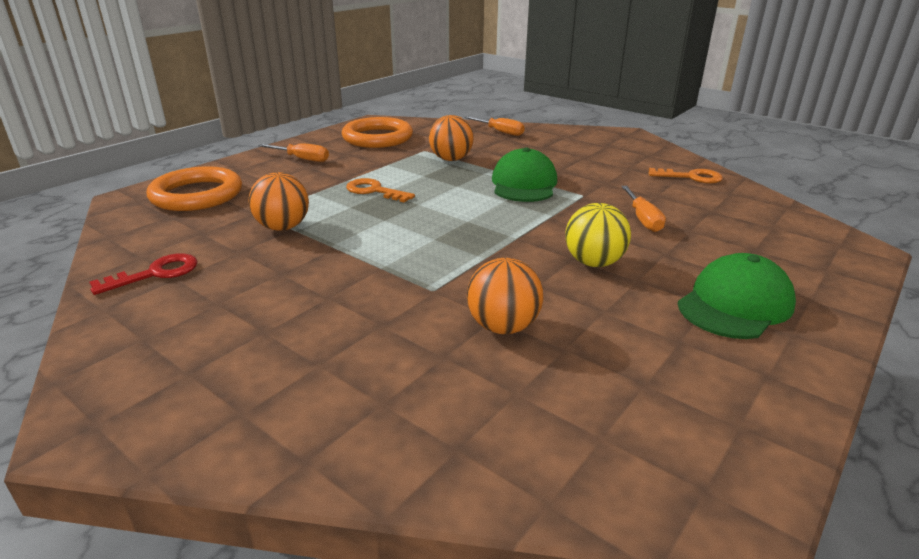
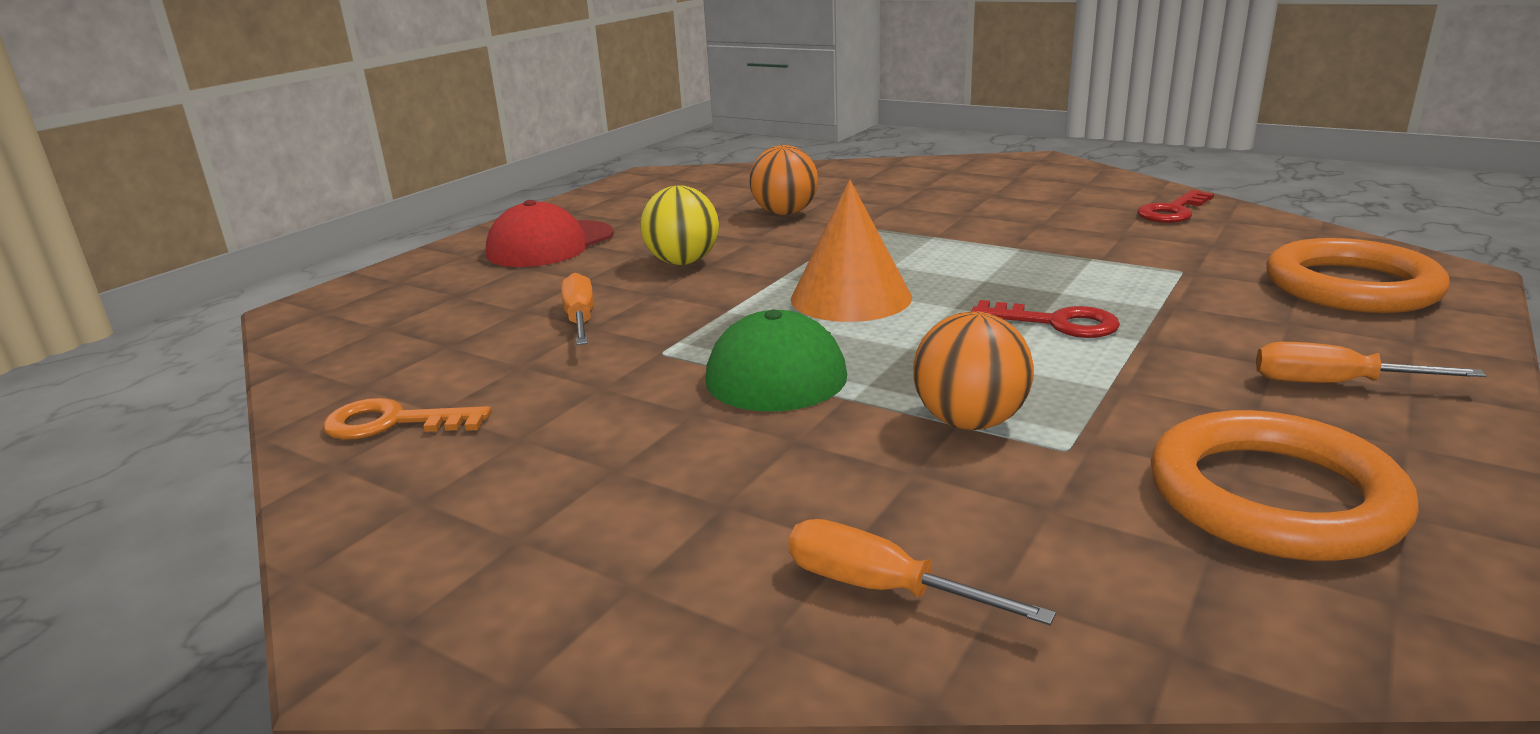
camera: 175 degrees right, 5 degrees down
orange ball [249,172,309,231] -> none
orange key [346,178,415,203] -> red key [971,300,1120,338]
green cap [678,253,796,339] -> red cap [486,200,614,267]
none -> orange cone [791,180,912,322]

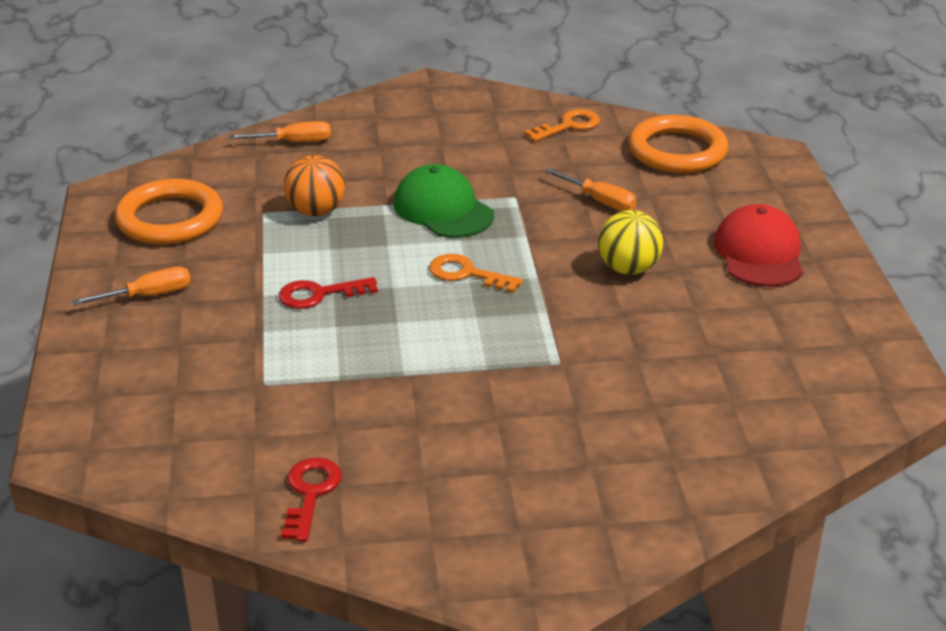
camera: 140 degrees right, 10 degrees up
orange ball [749,145,818,215] -> none
orange cone [791,180,912,322] -> orange key [429,254,523,293]
orange ring [1266,238,1450,313] -> orange ring moved to [628,115,728,173]

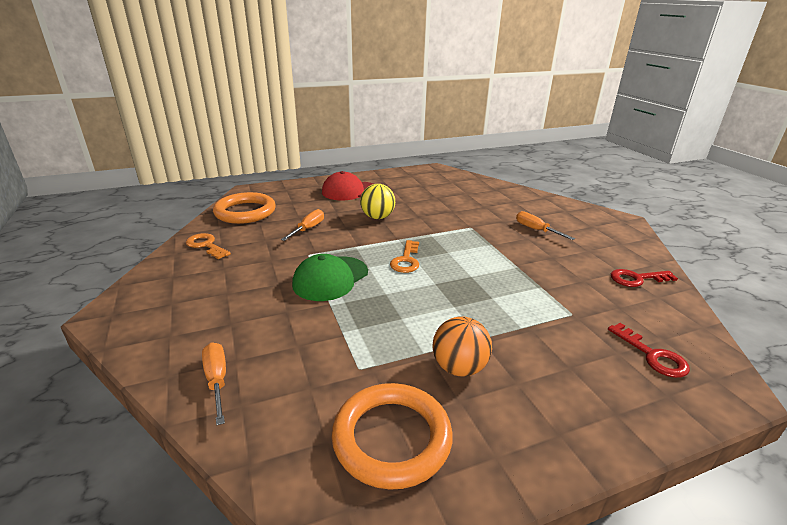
camera: 105 degrees left, 5 degrees down
orange screwdriver [72,267,191,305] -> orange screwdriver moved to [516,211,575,240]
red key [279,277,378,309] -> red key moved to [608,323,690,378]
orange ball [284,155,345,216] -> orange ball moved to [432,316,492,377]

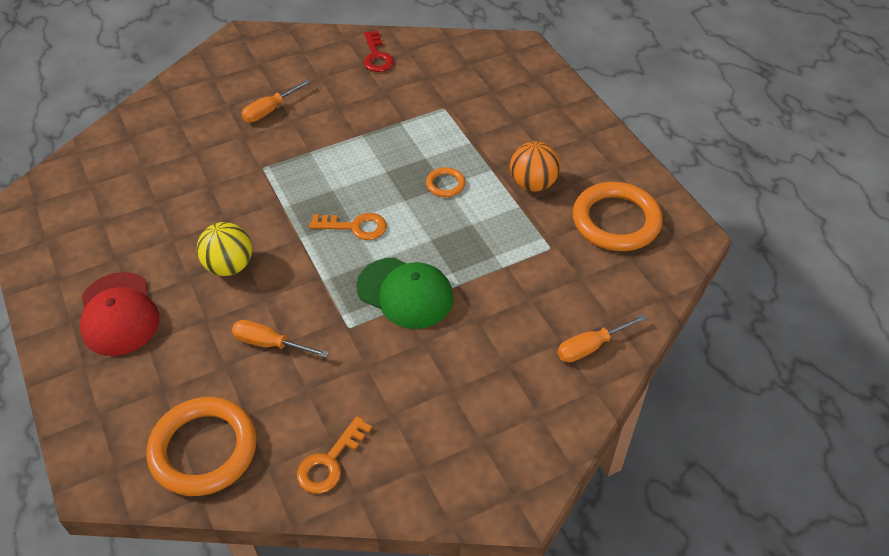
camera: 95 degrees left, 20 degrees up
red key [608,323,690,378] -> none
none -> orange ring [426,167,465,197]

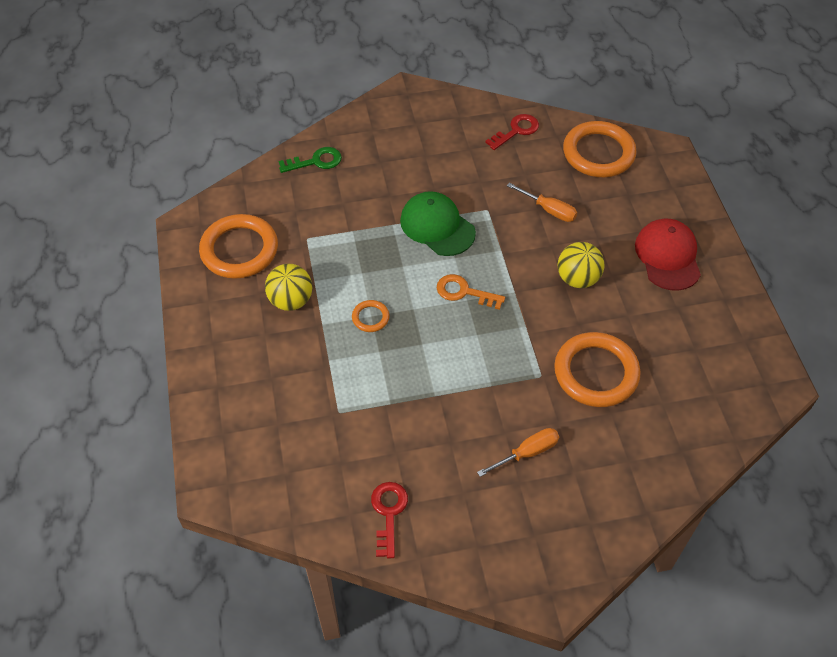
camera: 165 degrees left, 5 degrees up
orange key [297,416,372,494] -> red key [485,114,539,150]
orange ball [510,141,560,192] -> yellow ball [265,264,312,311]
orange screwdriver [557,314,647,363] -> green key [279,147,342,173]
none -> orange ring [554,332,641,407]

